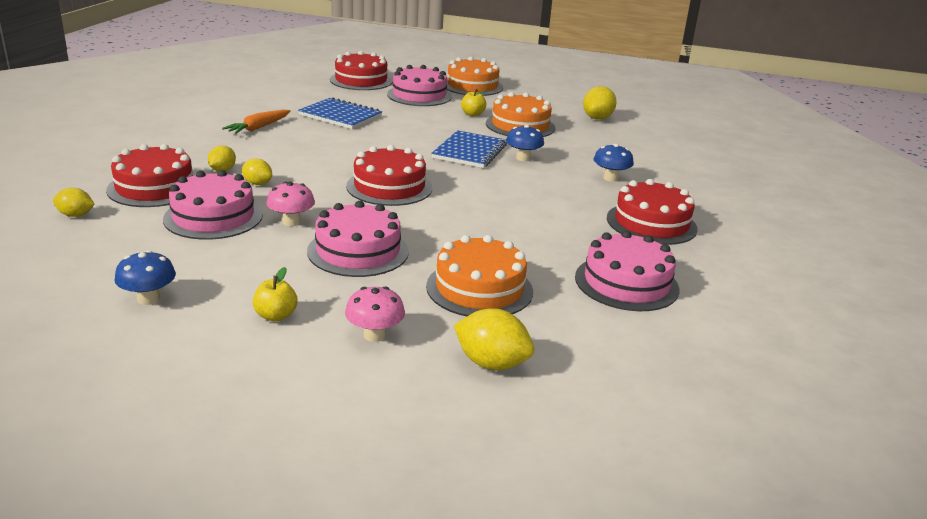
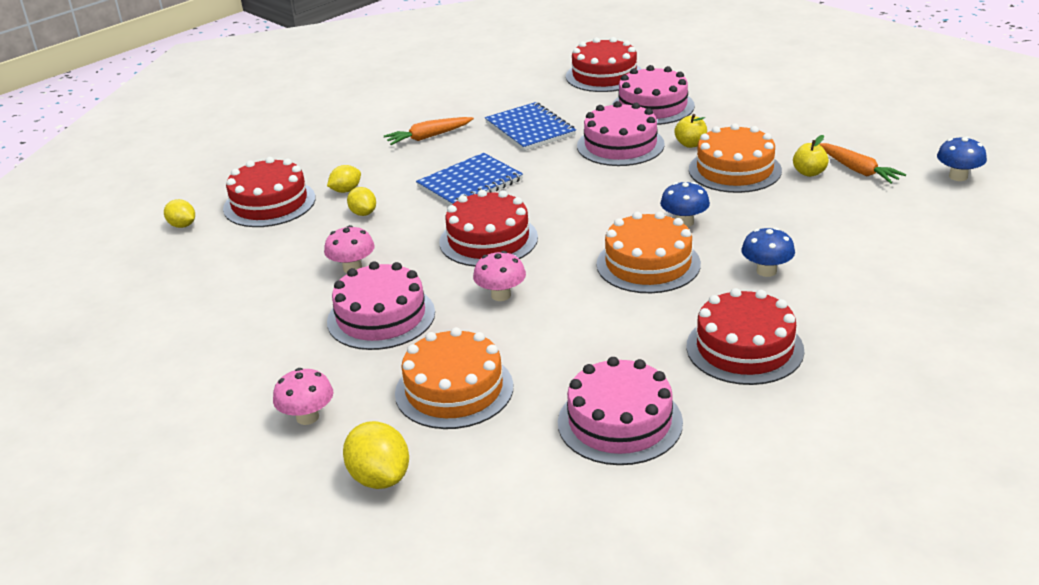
camera: 35 degrees right, 5 degrees up
blue mushroom [114,250,176,305] -> blue mushroom moved to [937,137,987,181]
pink cake [163,170,263,240] -> pink cake moved to [577,101,665,166]
yellow apple [253,267,297,321] -> yellow apple moved to [793,135,829,177]
blue notebook [431,130,507,168] -> blue notebook moved to [416,153,523,206]
orange cake [447,57,503,96] -> orange cake moved to [597,211,701,293]
yellow lemon [583,86,617,120] -> orange carrot [819,143,906,184]
none -> pink mushroom [473,251,526,301]

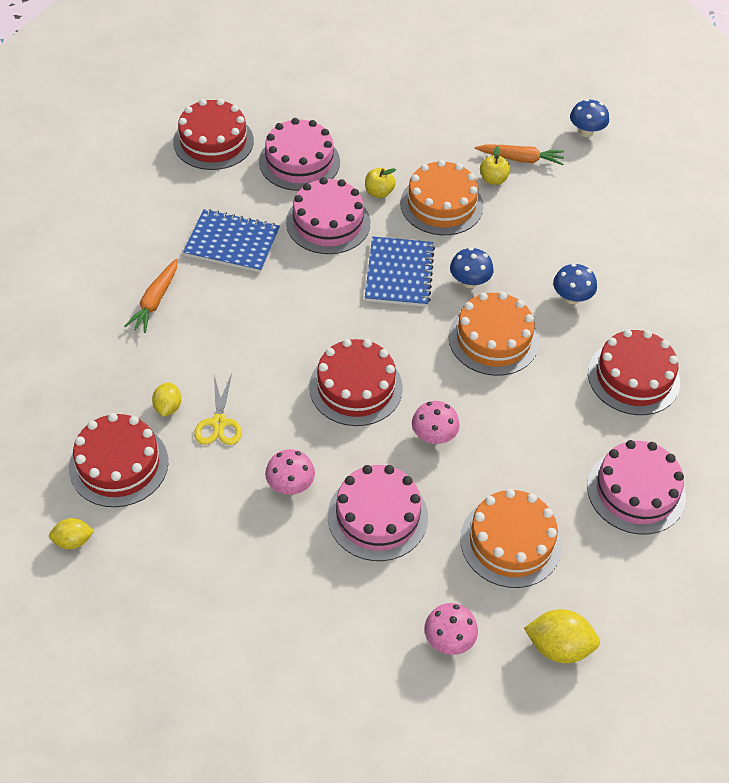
camera: 50 degrees left, 20 degrees up
yellow lemon [347,187,376,216] -> yellow scissors [194,373,242,445]
blue notebook [416,153,523,206] -> blue notebook moved to [365,237,435,307]

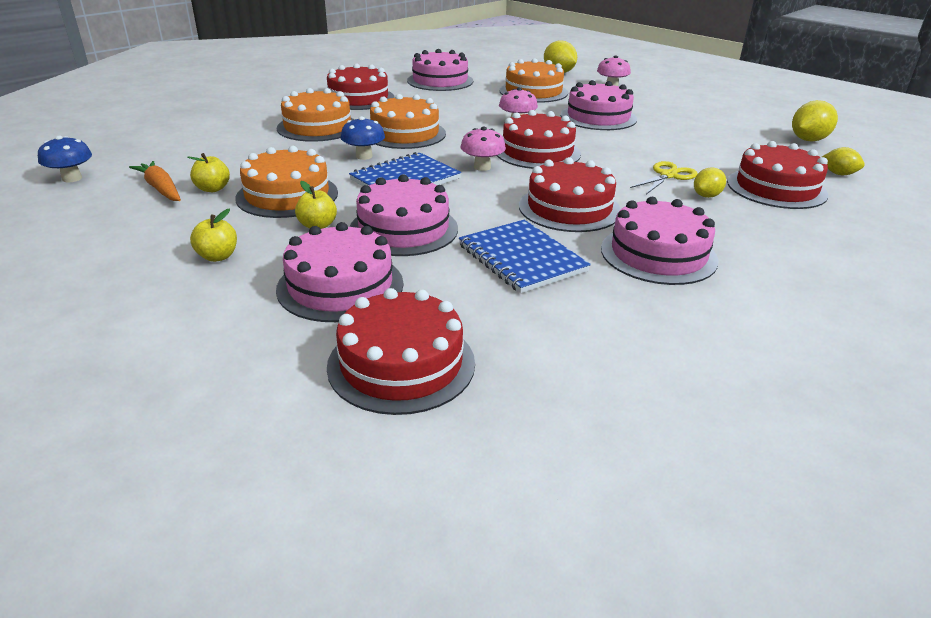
camera: 135 degrees left, 20 degrees down
orange carrot [124,259,178,333] -> pink cake [601,197,719,285]
pink mushroom [265,449,315,495] -> pink mushroom moved to [461,127,506,171]
blue mushroom [553,264,597,304] -> orange cake [277,88,354,142]
none -> yellow apple [190,209,237,262]
none -> red cake [519,157,621,232]
none -> yellow lemon [792,100,838,142]

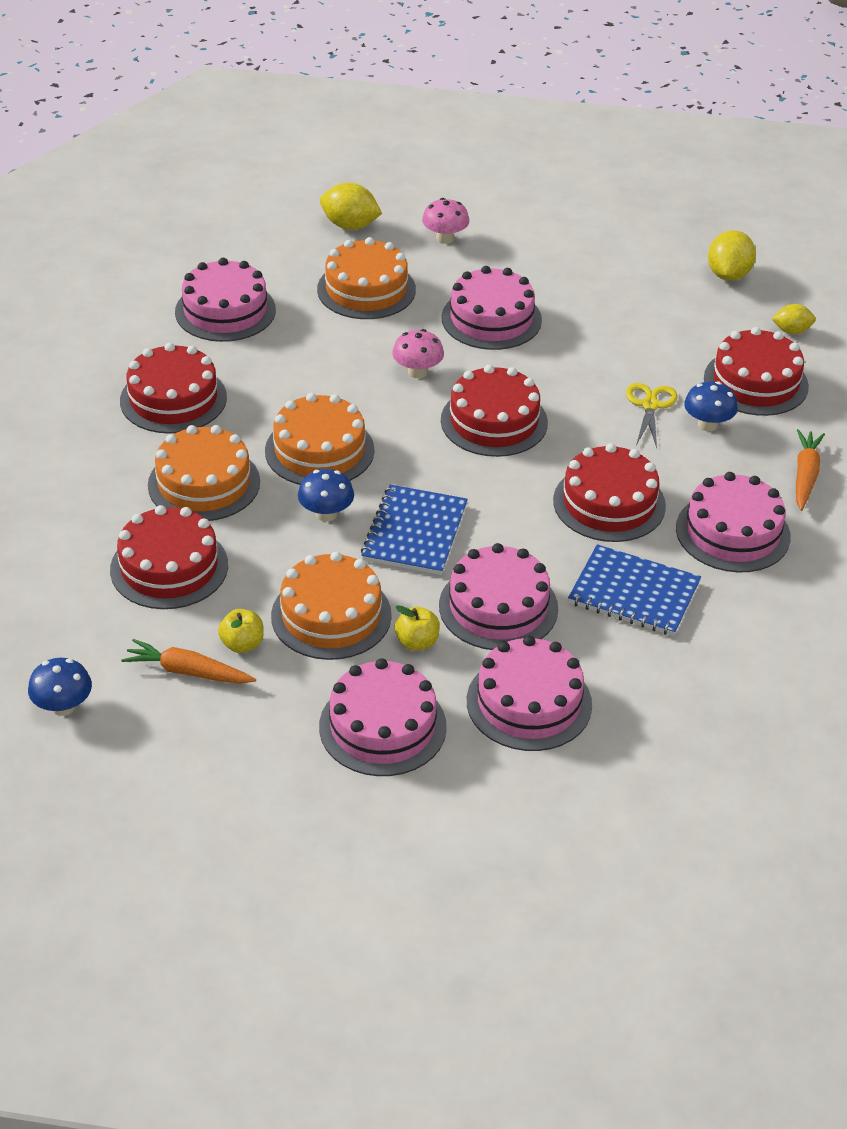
camera: 35 degrees left, 10 degrees up
yellow apple [190,209,237,262] -> pink cake [319,658,447,776]
red cake [327,288,475,415] -> red cake moved to [110,505,228,609]
pink mushroom [461,127,506,171] -> none
yellow lemon [694,167,726,198] -> blue mushroom [684,381,738,431]
none -> orange carrot [796,429,825,511]

